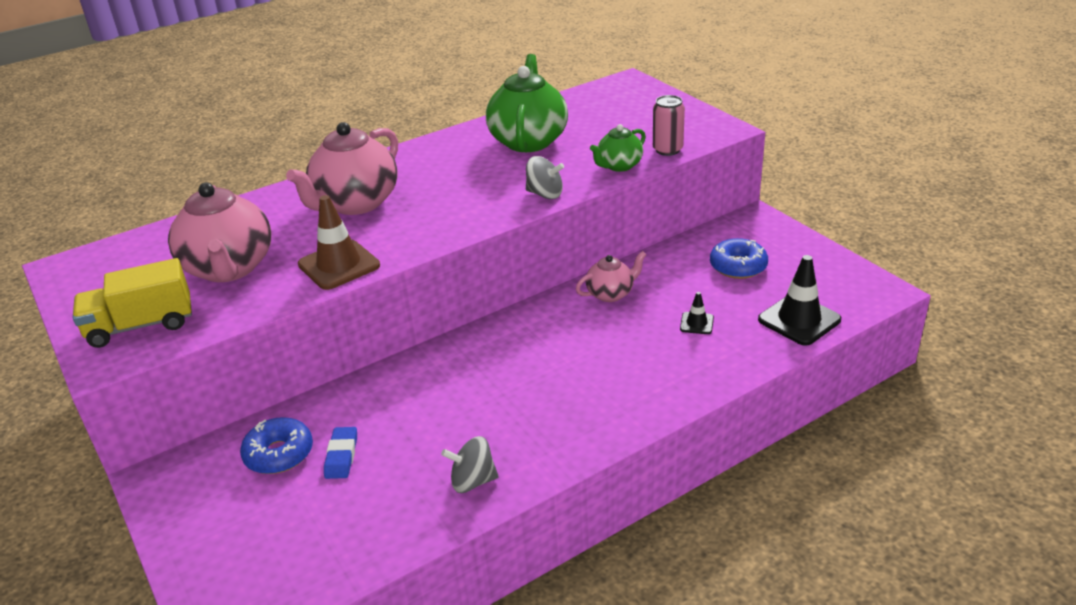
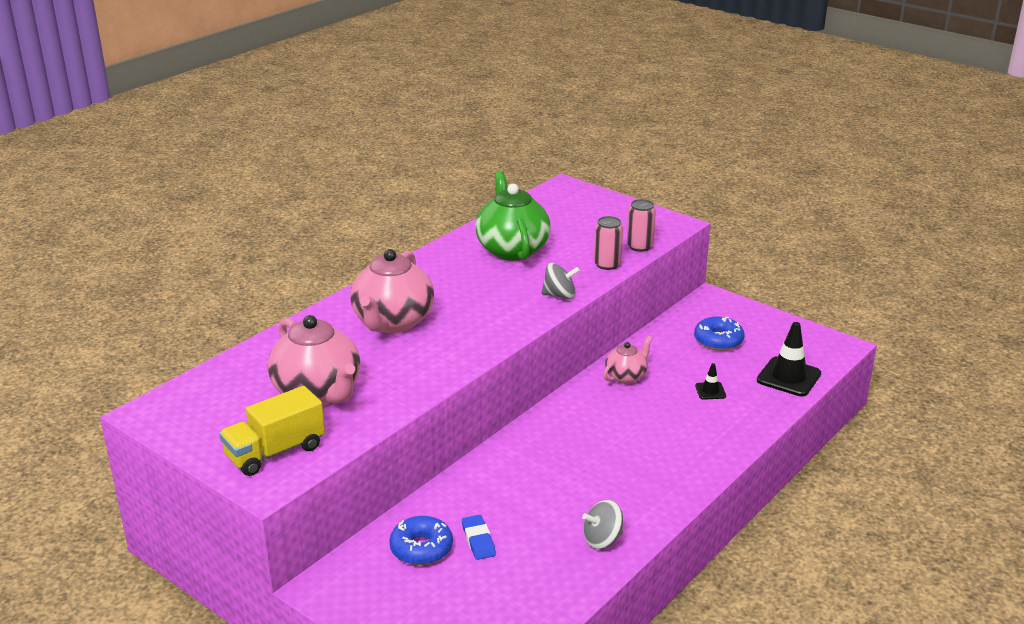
camera: 20 degrees left, 5 degrees down
brown traffic cone [298,195,380,290] -> none
green teapot [590,124,646,172] -> pink can [594,216,623,270]

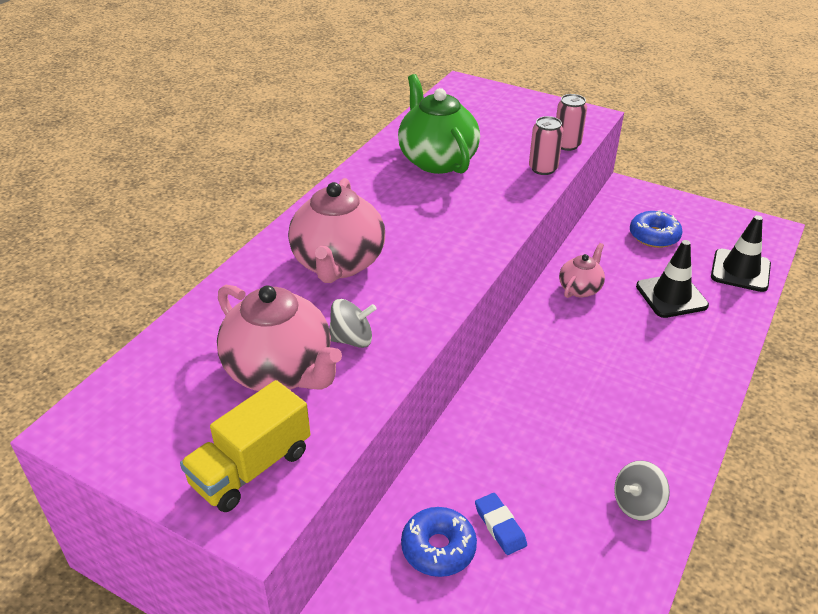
camera: 10 degrees left, 10 degrees up
grey spinning top [541,263,580,300] -> grey spinning top moved to [329,299,377,348]
black traffic cone [695,363,726,400] -> black traffic cone [636,240,709,318], size x1.98

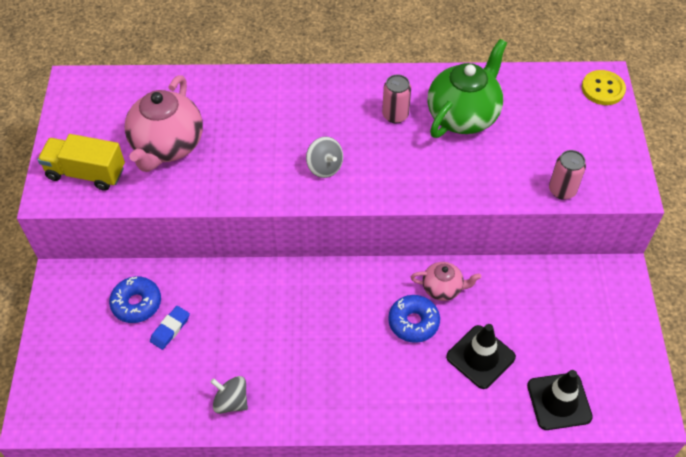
camera: 60 degrees right, 15 degrees up
pink teapot [288,178,385,283] -> none
grey spinning top [329,299,377,348] -> grey spinning top moved to [306,137,343,178]
pink can [529,116,563,175] -> pink can moved to [382,74,411,123]
blue donut [630,210,682,248] -> blue donut moved to [388,295,440,343]
none -> yellow button [582,70,626,105]

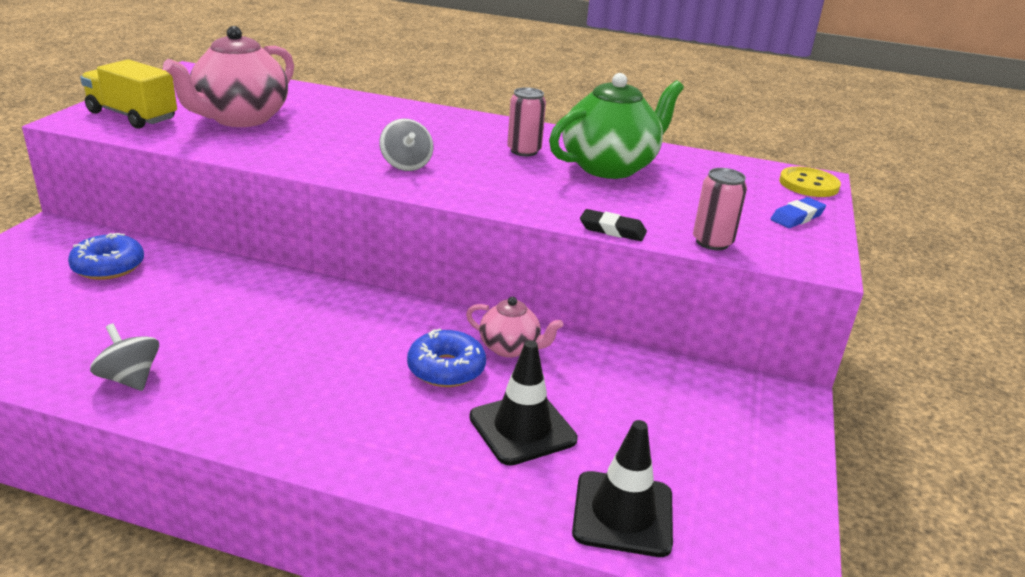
camera: 15 degrees right, 25 degrees down
blue eraser [150,306,190,350] -> blue eraser moved to [771,197,826,228]
none -> black eraser [580,209,647,241]

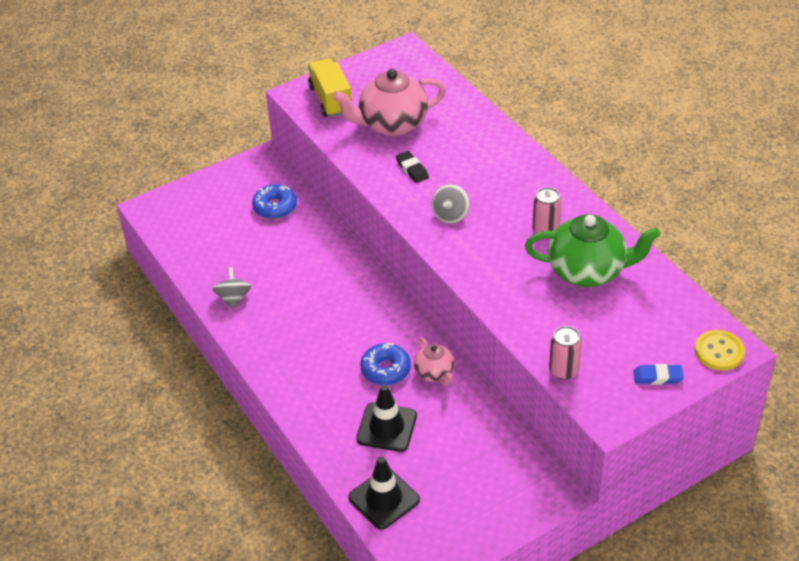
camera: 45 degrees right, 15 degrees up
black eraser [580,209,647,241] -> black eraser moved to [396,151,429,183]

